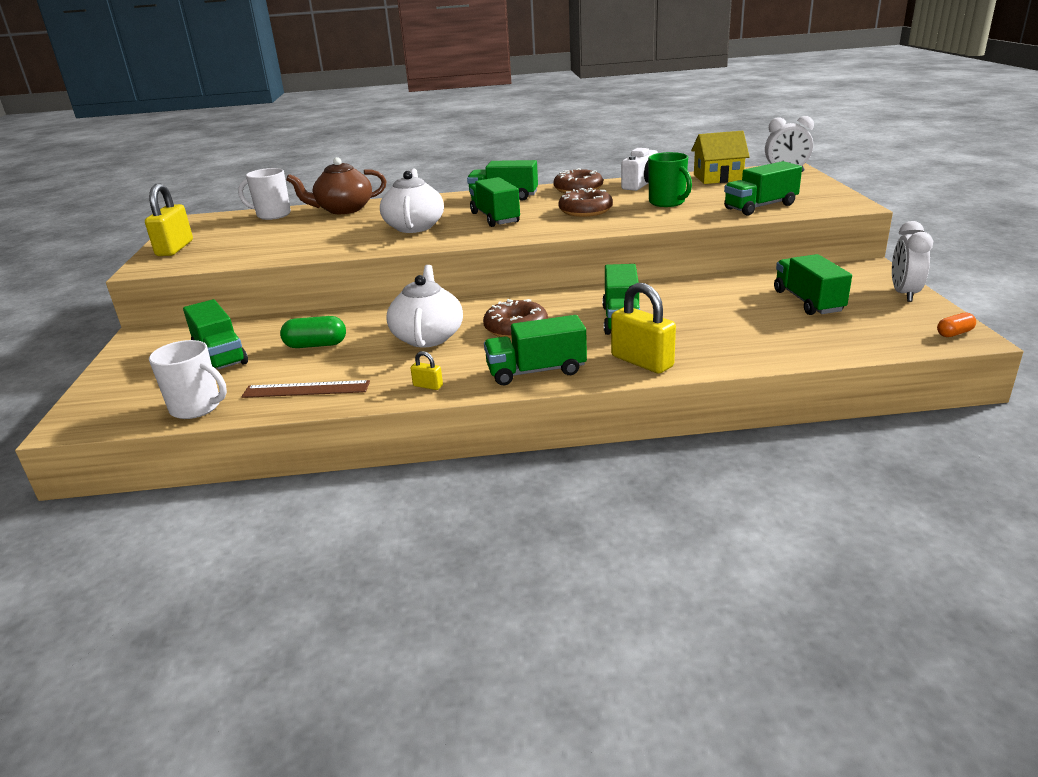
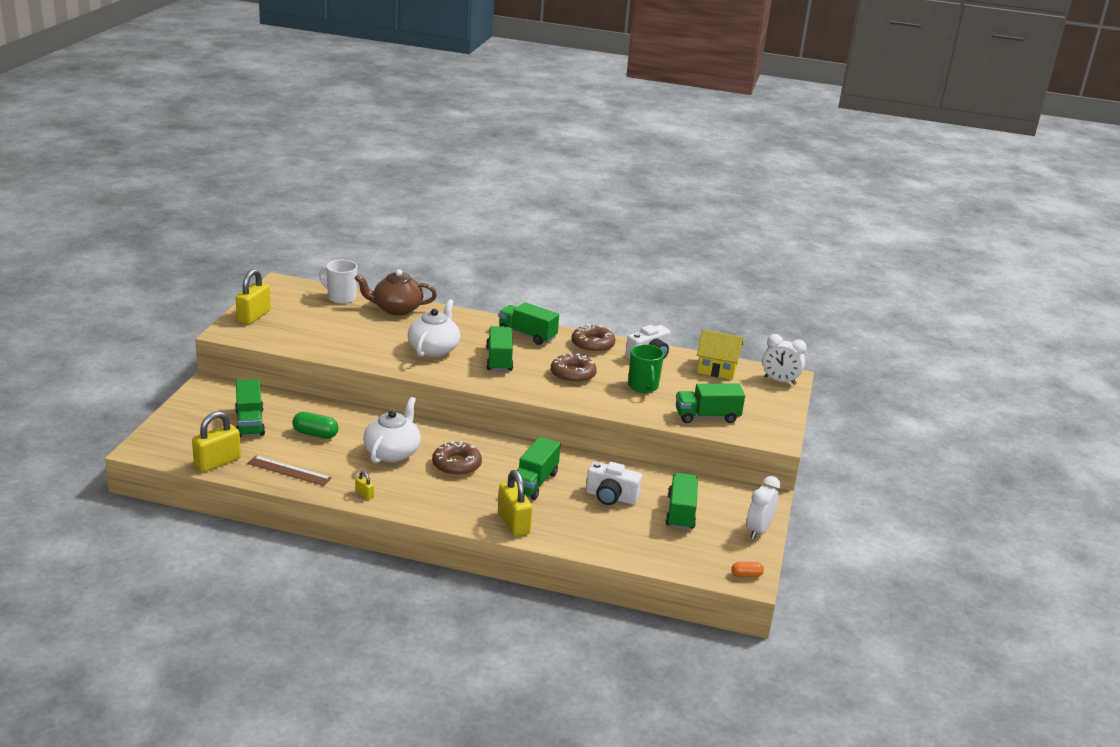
camera: 15 degrees right, 0 degrees up
white mug [149,340,227,419] -> yellow padlock [192,411,241,472]
green truck [484,315,587,385] -> none
none -> white camera [586,461,642,505]

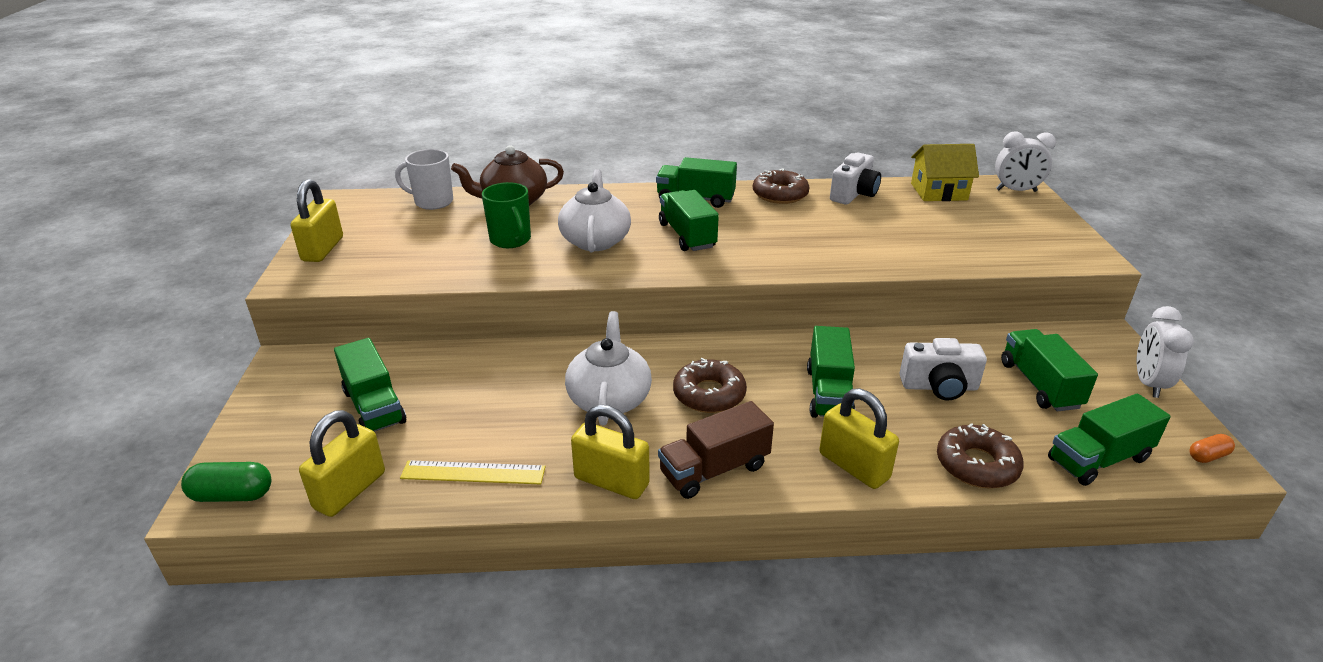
camera: 15 degrees left, 5 degrees up
brown ruler [247,456,332,486] -> yellow ruler [400,460,546,484]
green capsule [292,412,338,439] -> green capsule moved to [181,462,271,502]
yellow padlock [355,471,374,500] -> yellow padlock [571,405,650,499], size x2.20
brown donut [551,353,597,384] -> brown donut moved to [937,423,1024,488]
green mug [628,344,664,393] -> green mug moved to [482,182,531,248]
green truck [676,384,745,423] -> green truck moved to [1048,394,1171,486]
none -> brown truck [658,401,774,499]

